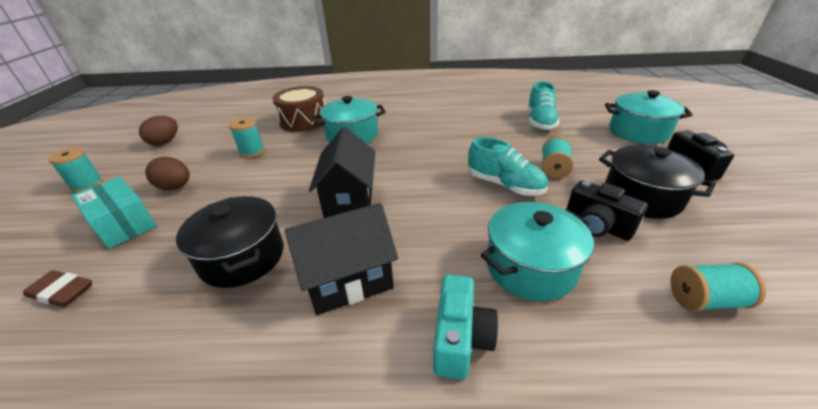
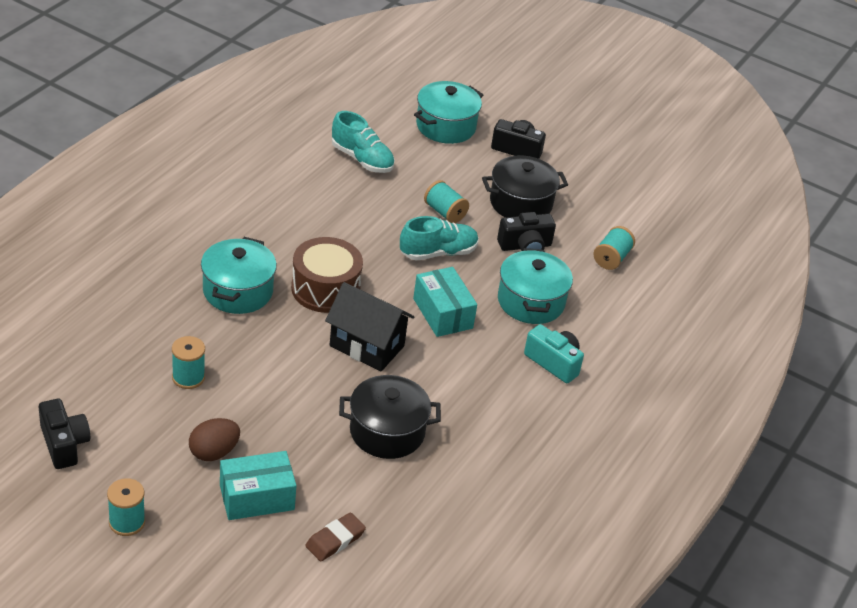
camera: 65 degrees left, 5 degrees up
brown egg [139,116,178,146] -> black camera [39,399,90,469]
brown drum [272,86,325,132] -> brown drum moved to [291,237,363,313]
black house [285,203,398,315] -> none
none -> turquoise box [413,267,477,337]

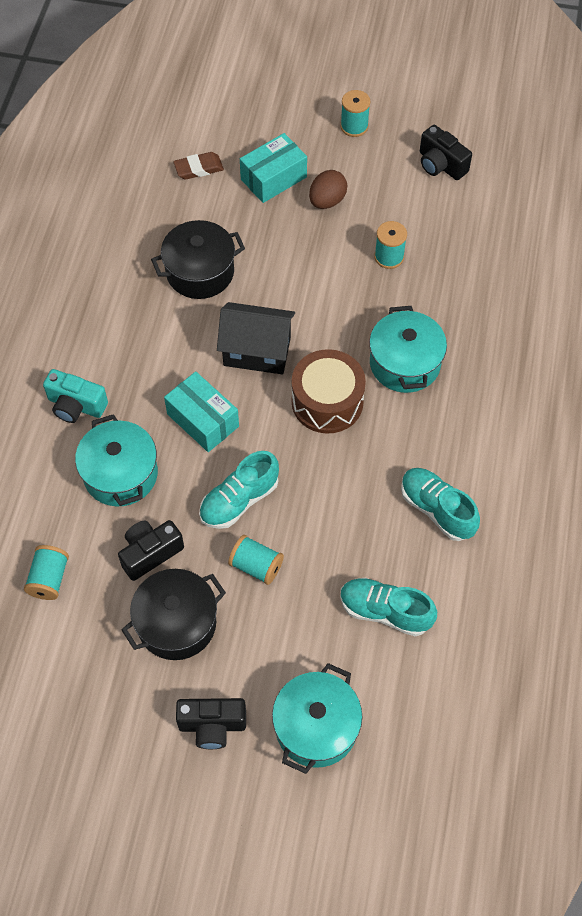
camera: 165 degrees right, 20 degrees up
brown eraser [305,512,366,561] -> brown eraser turned 45 degrees clockwise [173,152,224,180]
none -> turquoise shoe [401,468,480,541]

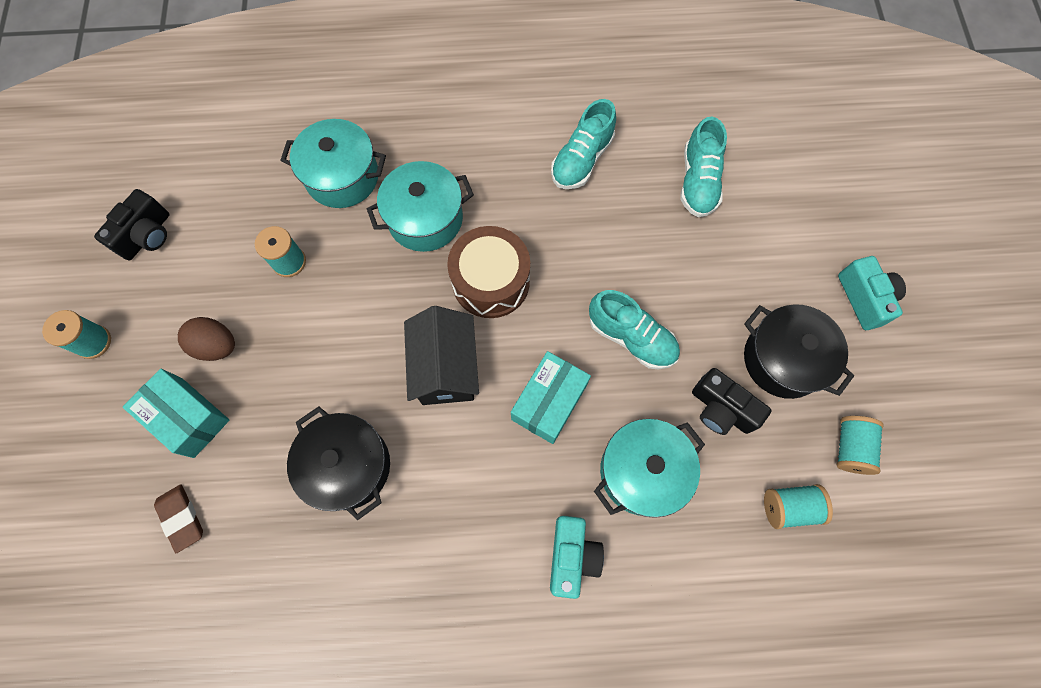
camera: 105 degrees left, 10 degrees up
black camera [176,698,246,749] -> turquoise camera [838,256,906,330]
turquoise spool [228,535,284,585] -> turquoise spool moved to [837,416,884,475]
turquoise pot [272,663,362,774] -> turquoise pot moved to [280,119,386,208]

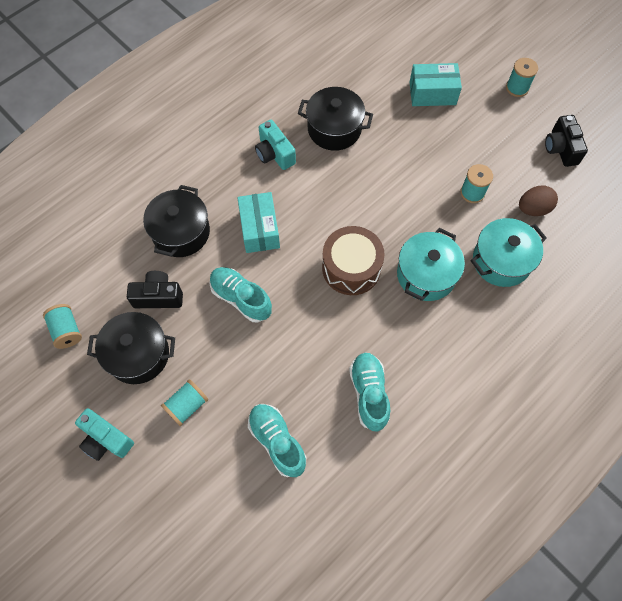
camera: 140 degrees right, 5 degrees down
brown eraser [154,484,203,553] -> none
brown egg [178,317,235,361] -> brown egg moved to [519,186,558,216]
black house [404,306,479,405] -> none
turquoise camera [550,516,604,599] -> turquoise camera moved to [255,120,296,170]
turquoise shoe [589,290,680,370] -> turquoise shoe turned 45 degrees clockwise [209,267,272,322]
turquoise pot [594,419,705,518] -> black pot [143,185,210,257]
turquoise spool [764,484,833,529] -> turquoise spool moved to [161,379,208,426]

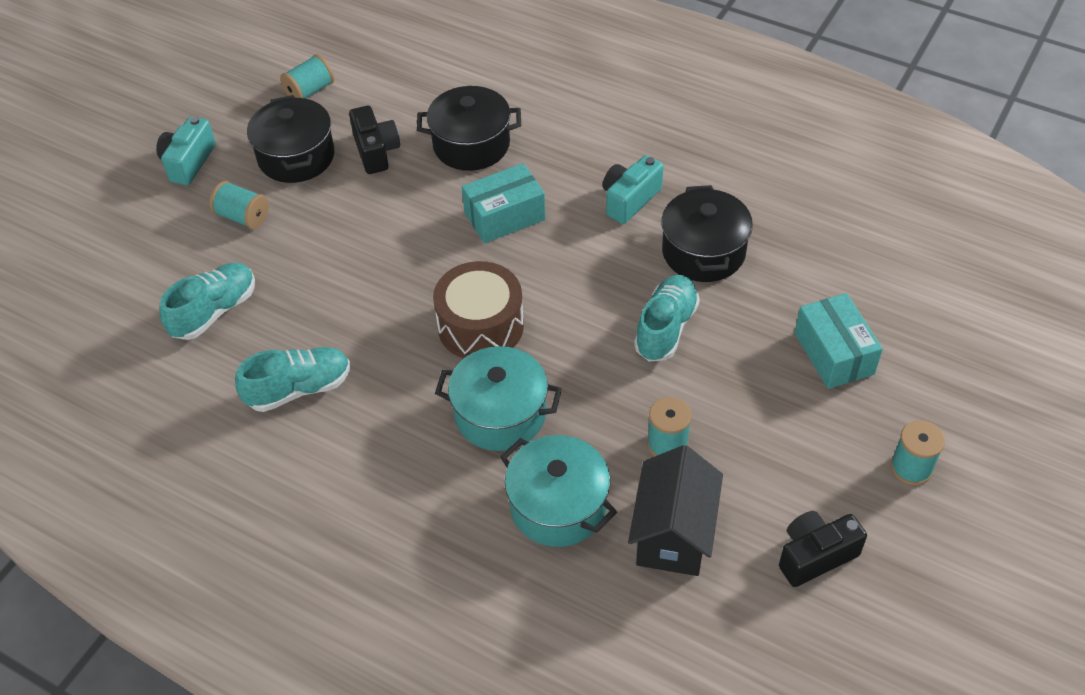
camera: 75 degrees right, 15 degrees down
turquoise shoe [209,267,272,322] -> turquoise shoe moved to [634,275,700,361]
brown egg [519,186,558,216] -> black house [628,445,723,576]

